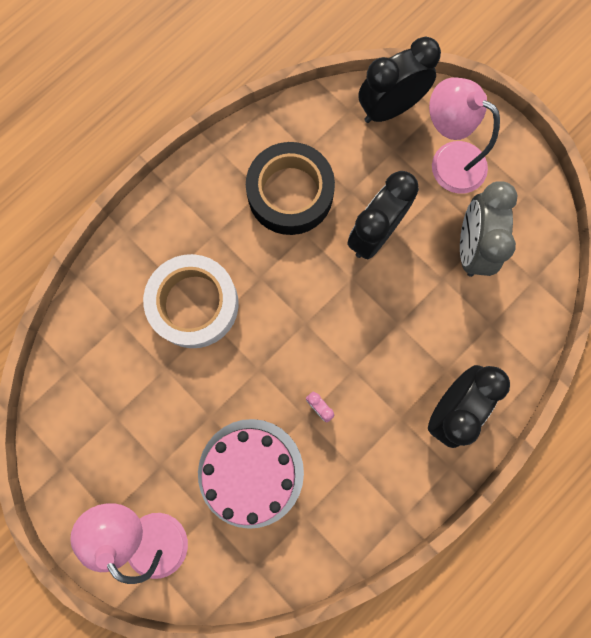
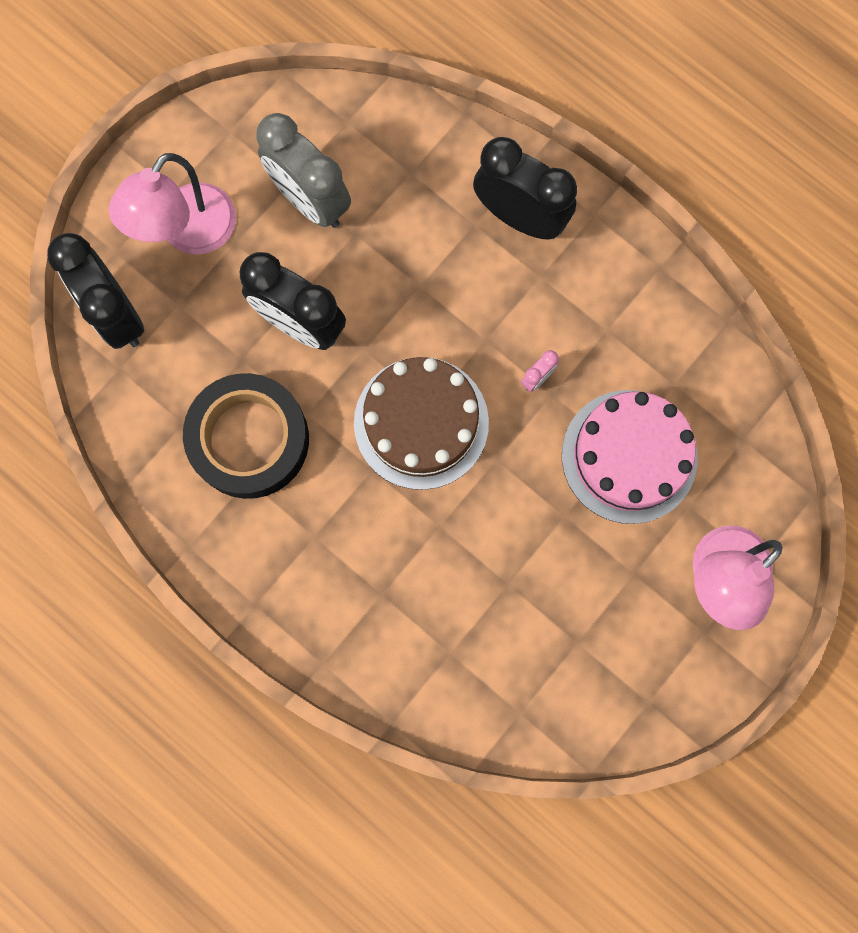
camera: 95 degrees left, 0 degrees up
white tape [143,254,239,348] -> none
grey clock [460,181,517,277] -> grey clock turned 45 degrees clockwise [257,113,351,228]
none -> brown cake [354,357,489,490]

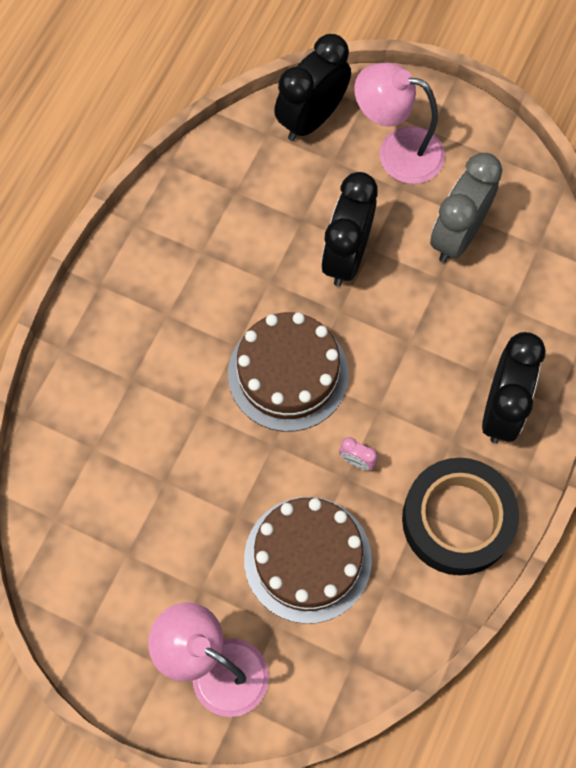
camera: 75 degrees right, 10 degrees down
black tape [183,373,309,499] -> black tape moved to [402,458,519,575]
pink cake [562,390,698,524] -> brown cake [244,497,372,624]

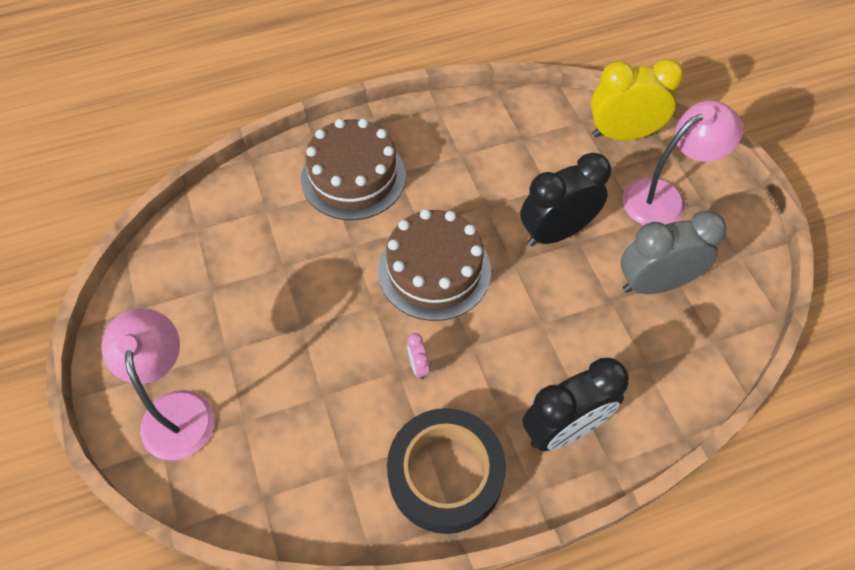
camera: 45 degrees right, 10 degrees down
brown cake [244,497,372,624] -> brown cake moved to [301,119,406,220]
black clock [274,34,351,141] -> yellow clock [591,59,684,140]
pink lamp [354,63,445,184] -> pink lamp turned 90 degrees clockwise [623,100,743,225]

